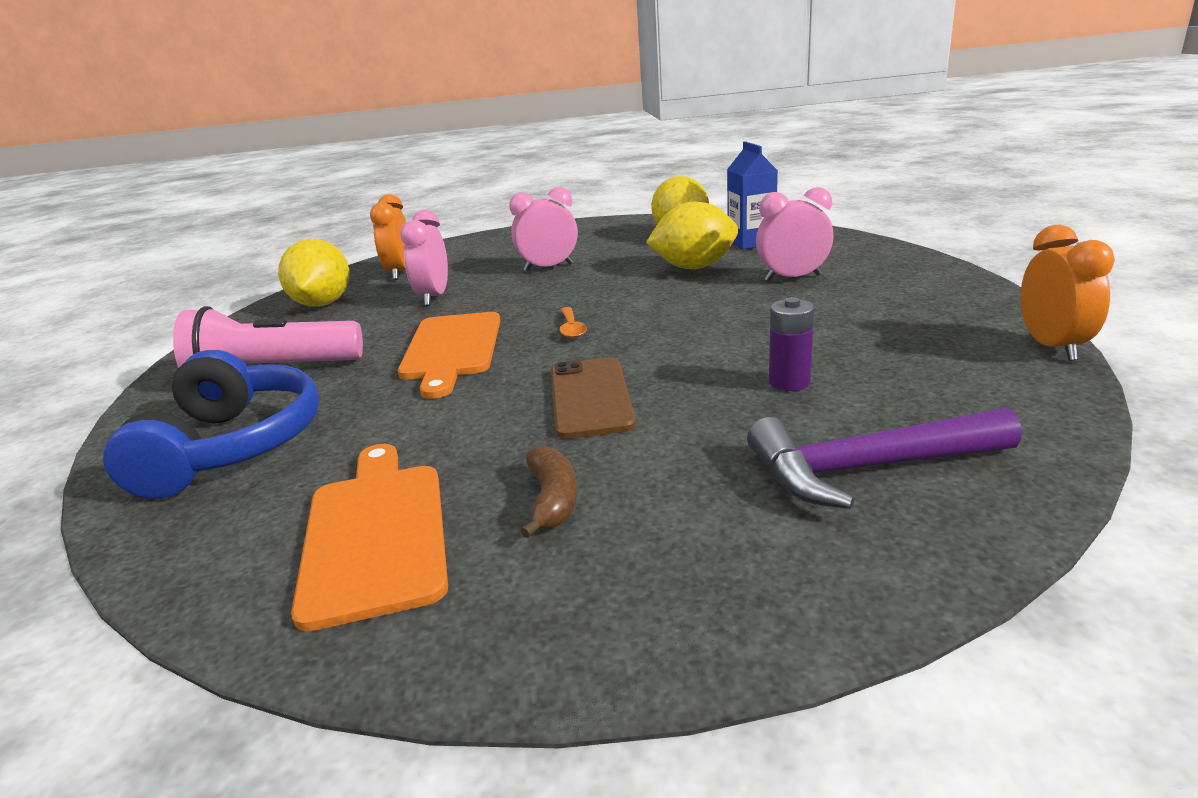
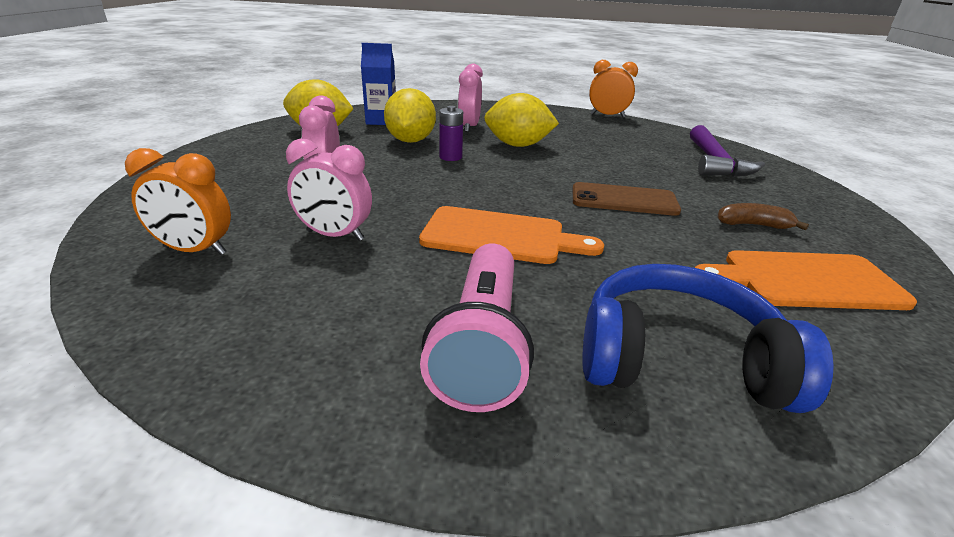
camera: 80 degrees left, 5 degrees up
yellow lemon [278,239,349,307] -> yellow lemon moved to [484,93,559,147]
orange spoon [560,307,587,339] -> none
purple battery [769,297,814,391] -> purple battery moved to [439,106,463,161]

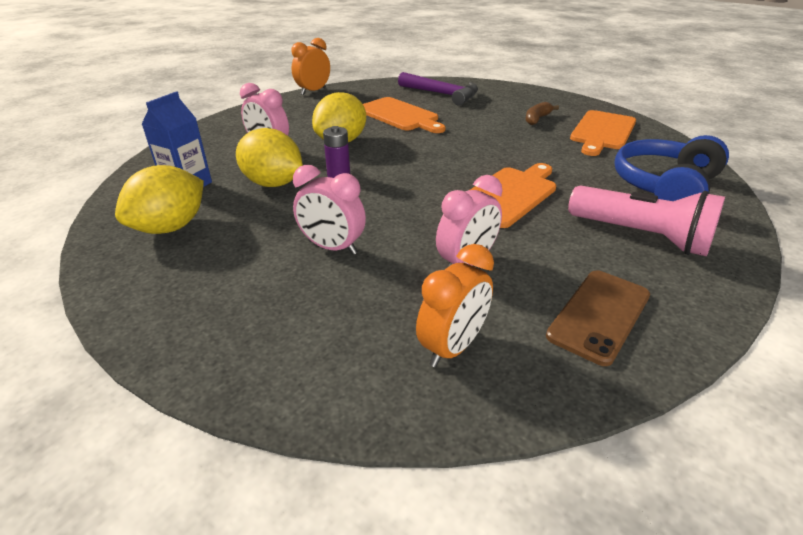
camera: 60 degrees left, 5 degrees up
brown phone [572,182,681,216] -> brown phone moved to [546,270,650,366]
none -> orange cutting board [363,97,446,133]

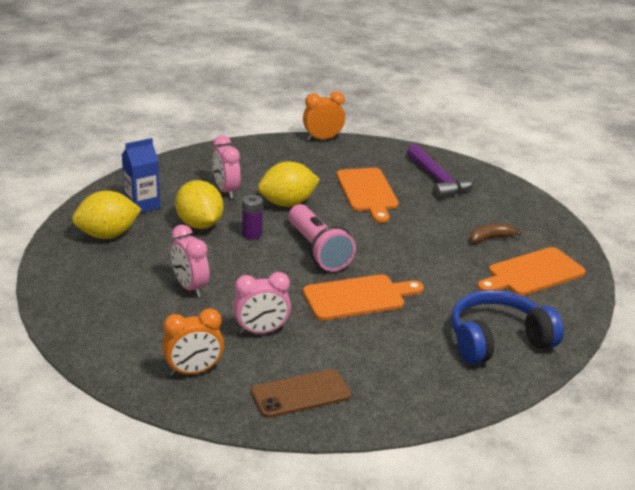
camera: 30 degrees right, 5 degrees down
pink flashlight [568,185,725,256] -> pink flashlight moved to [288,204,356,271]

